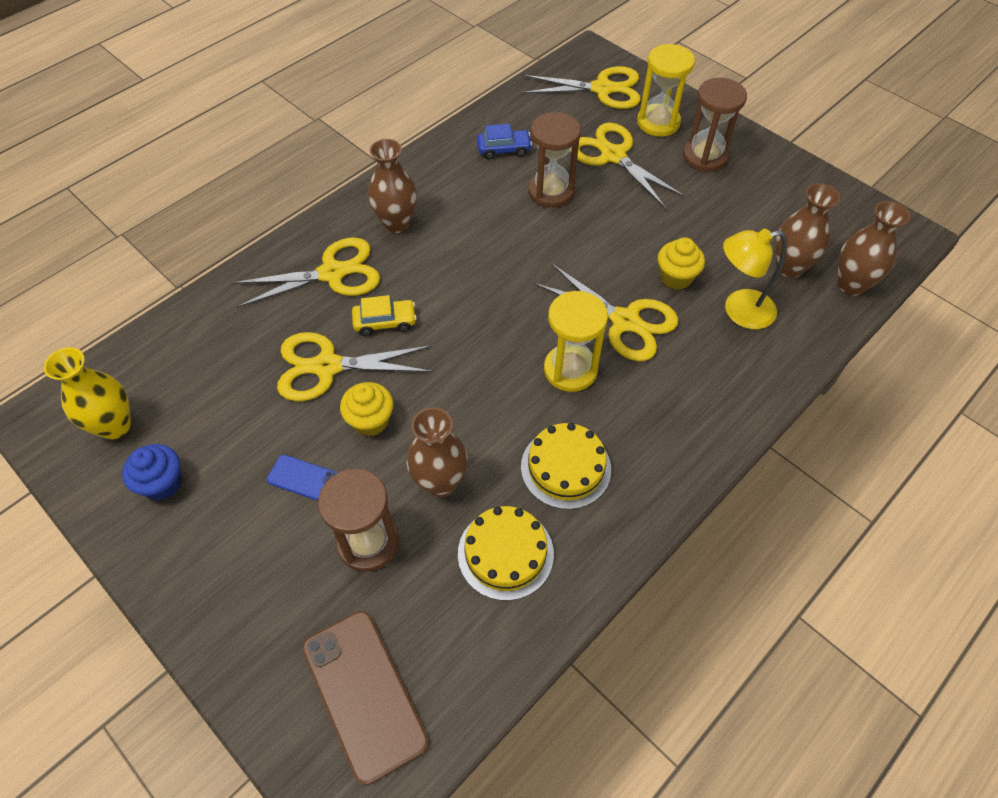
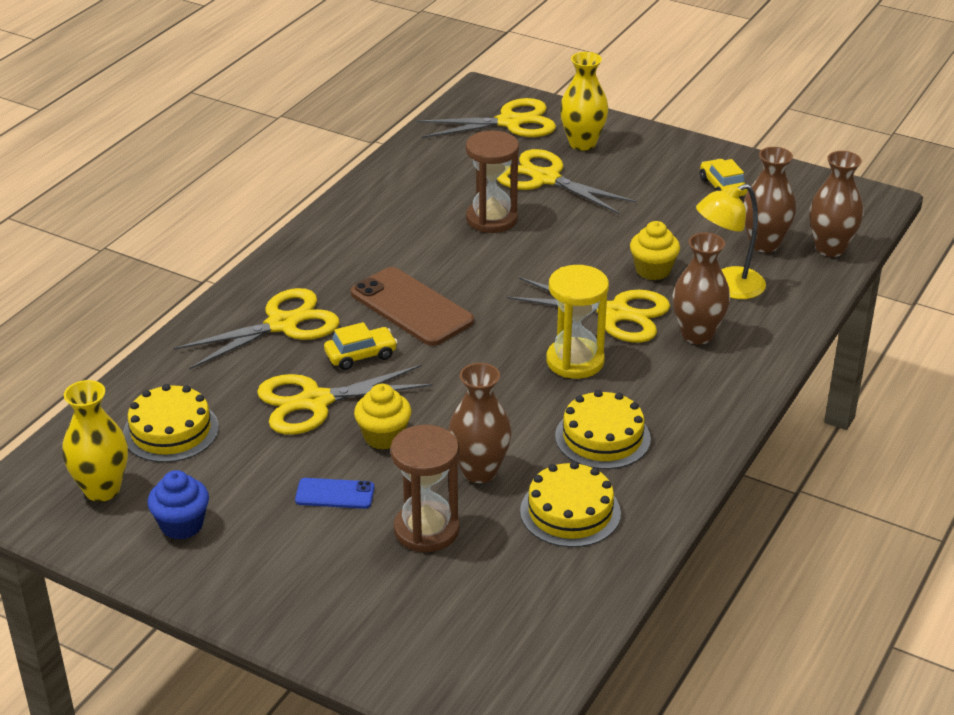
camera: 15 degrees left, 20 degrees down
brown phone [302,611,429,785] -> brown phone moved to [351,267,474,346]
brown vase [368,139,417,233] -> brown vase moved to [673,233,730,344]
blue car [477,124,532,160] -> none
yellow hourglass [637,44,695,137] -> yellow vase [560,52,609,151]
brown hourglass [683,78,747,172] -> none
none -> yellow cake [123,384,219,462]
none -> yellow car [700,159,748,196]

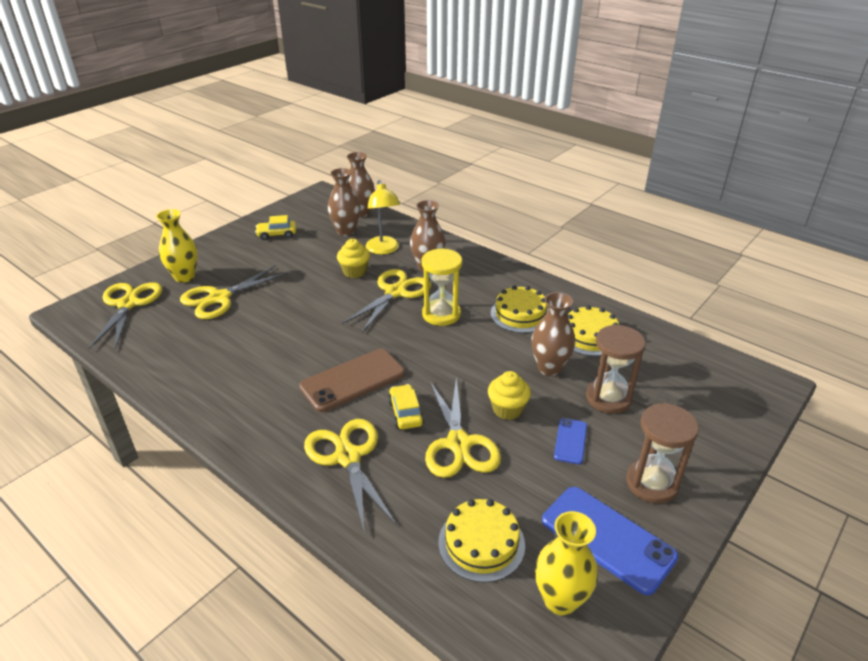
camera: 80 degrees left, 0 degrees up
blue cupcake [148,470,209,540] -> blue phone [542,487,679,595]
brown hourglass [466,131,519,233] -> brown hourglass moved to [626,403,699,504]

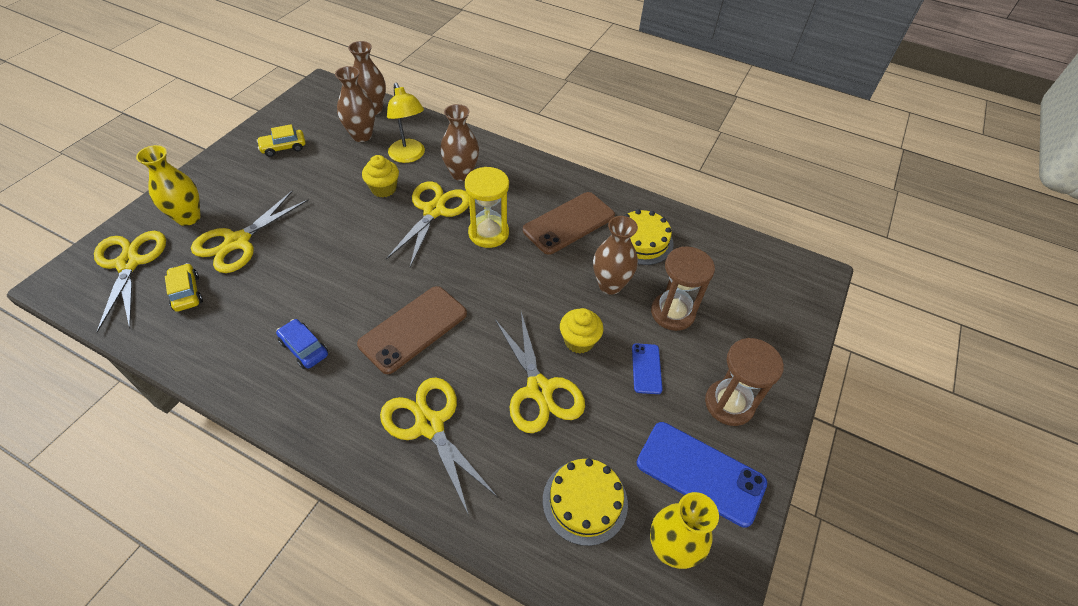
camera: 15 degrees left, 15 degrees up
yellow car [388,384,424,429] -> yellow car moved to [165,263,203,312]
yellow cake [490,286,548,333] -> brown phone [523,192,615,255]
none -> blue car [276,319,328,369]

